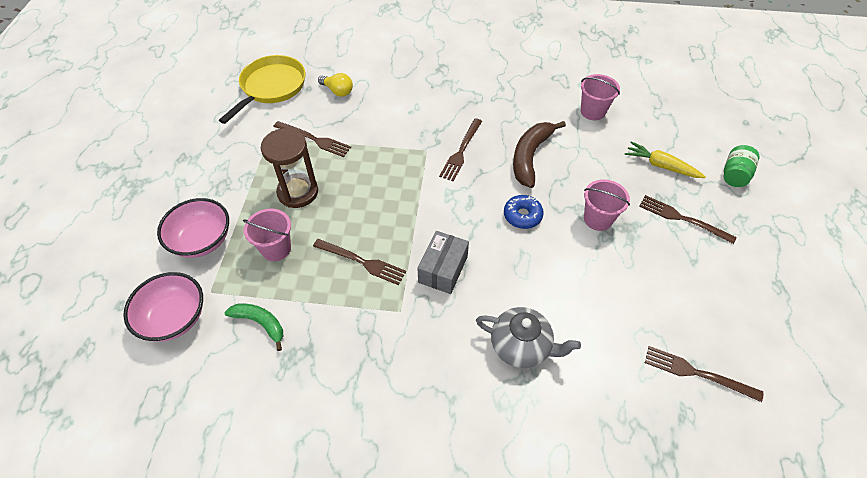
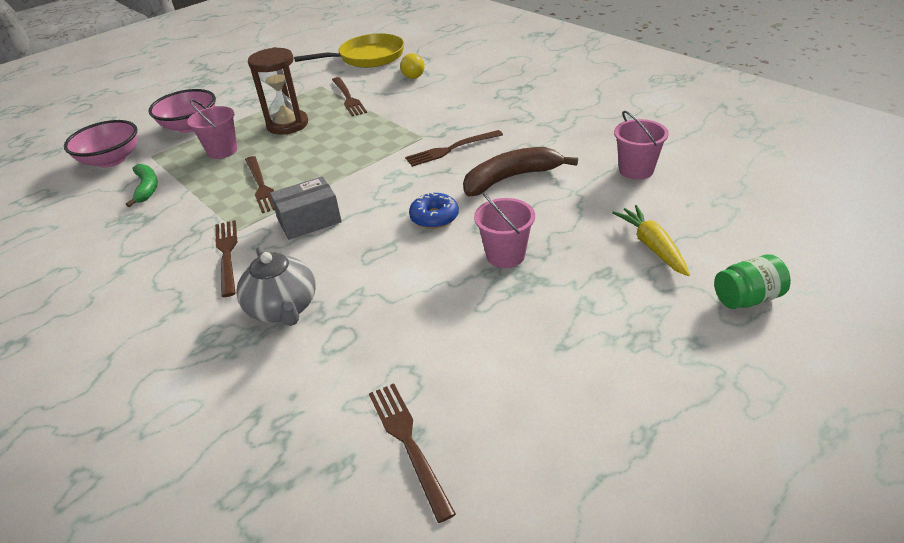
camera: 45 degrees right, 15 degrees down
brown fork [639,195,737,244] -> brown fork moved to [215,220,237,297]

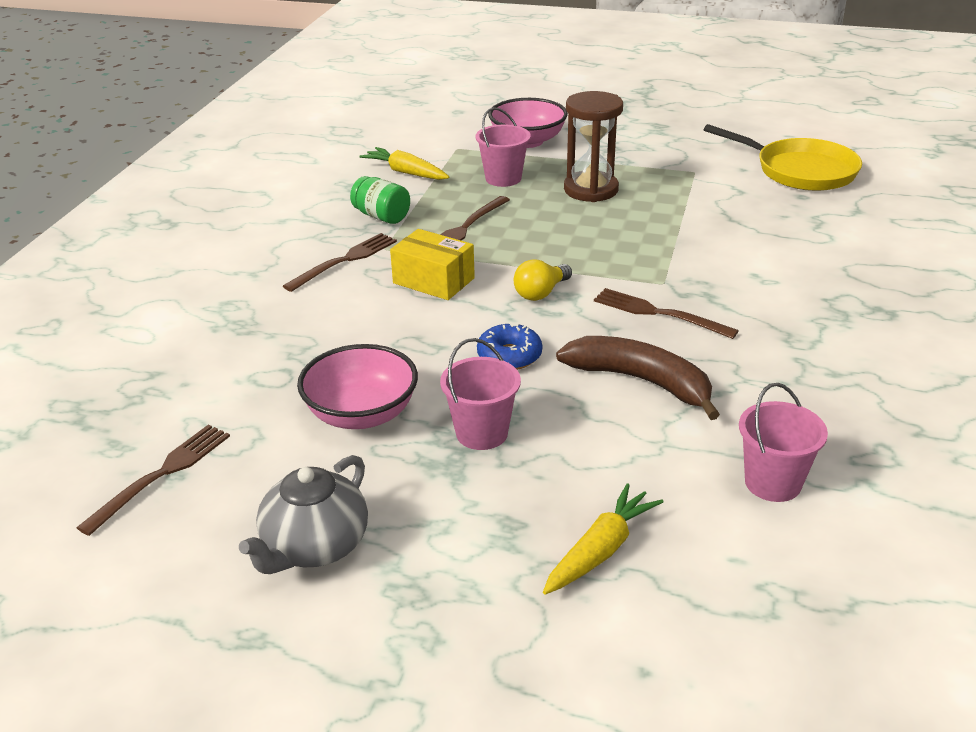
camera: 55 degrees right, 5 degrees down
pink bowl [64,120,138,167] -> pink bowl moved to [297,344,418,429]
green banana [126,164,158,207] -> yellow carrot [359,147,449,180]
grey teapot [236,246,315,326] -> grey teapot moved to [239,455,368,574]
grey box [270,176,342,240] -> yellow box [390,229,475,300]
brown fork [332,77,367,117] -> none
yellow light bulb [400,53,425,79] -> yellow light bulb moved to [514,259,572,301]
green jar [714,254,791,309] -> green jar moved to [350,176,410,224]

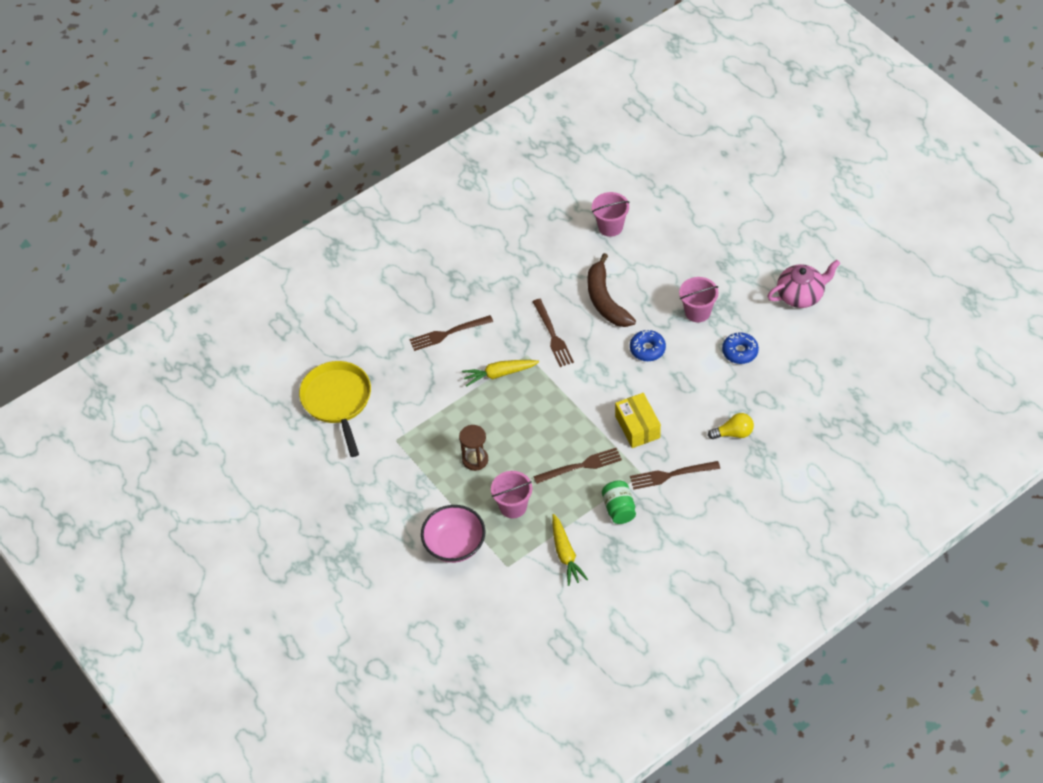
camera: 140 degrees left, 20 degrees up
brown fork [76,424,230,536] -> brown fork moved to [409,315,493,351]
grey teapot [239,455,368,574] -> pink teapot [767,260,840,308]
pink bowl [297,344,418,429] -> blue donut [722,332,759,364]
yellow light bulb [514,259,572,301] -> yellow light bulb moved to [708,413,754,439]
yellow carrot [543,483,663,595] -> yellow carrot moved to [462,360,539,387]
brown hourglass [564,91,623,202] -> brown hourglass [459,425,488,471], size x0.66

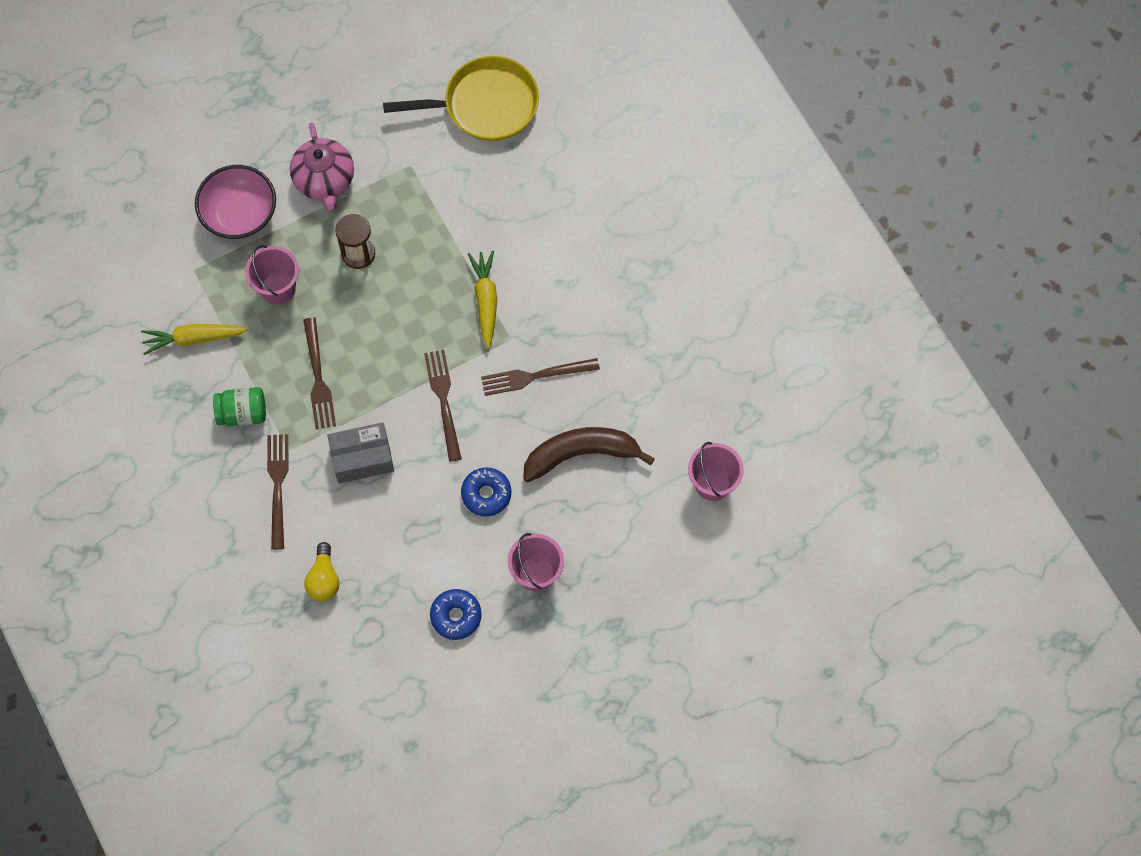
camera: 95 degrees right, 15 degrees up
brown fork [409,315,493,351] -> brown fork moved to [424,350,462,462]
yellow box [615,393,661,448] -> grey box [327,422,394,484]
pink teapot [767,260,840,308] -> pink teapot moved to [290,122,354,212]

